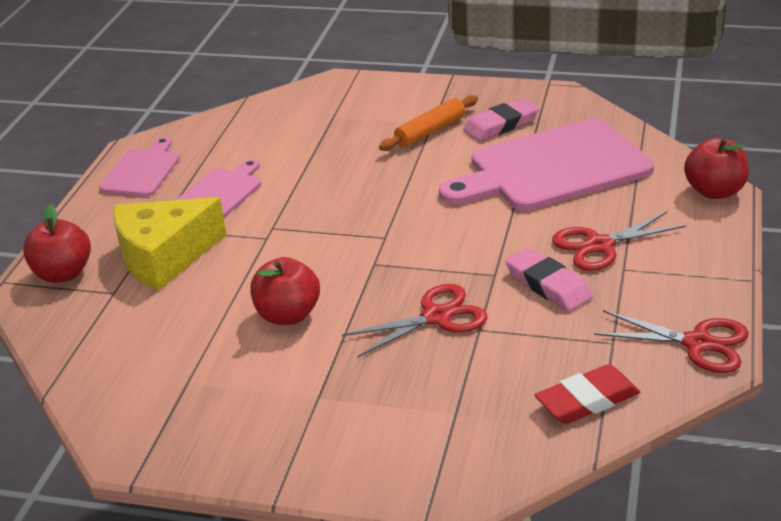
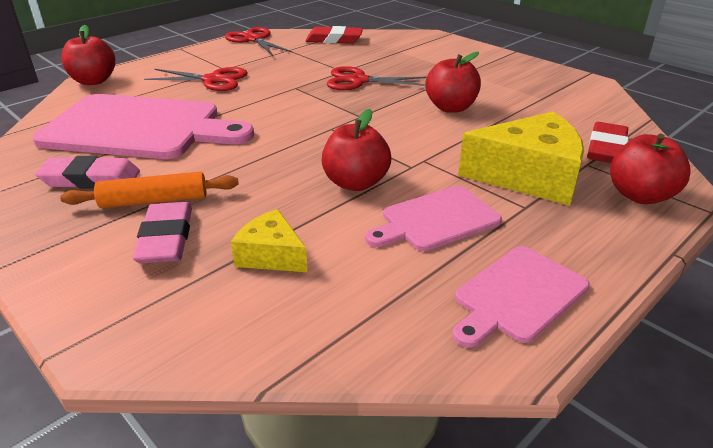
camera: 150 degrees left, 0 degrees up
pink eraser [505,247,593,311] -> pink eraser moved to [133,202,192,264]
none -> yellow cheese [231,209,308,272]
none -> red apple [322,109,392,191]
none -> red eraser [587,122,629,163]

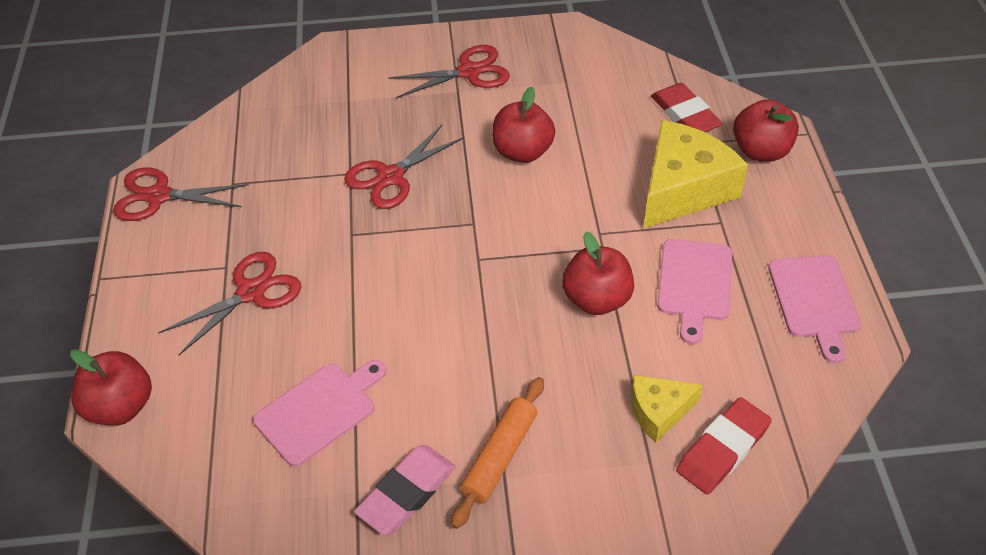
camera: 50 degrees left, 15 degrees up
pink cutting board [33,94,254,159] -> pink cutting board [253,360,386,467], size x0.52
pink eraser [133,202,192,264] -> none
red eraser [306,26,363,43] -> red eraser moved to [676,397,772,494]
none -> red scissors [388,45,510,98]

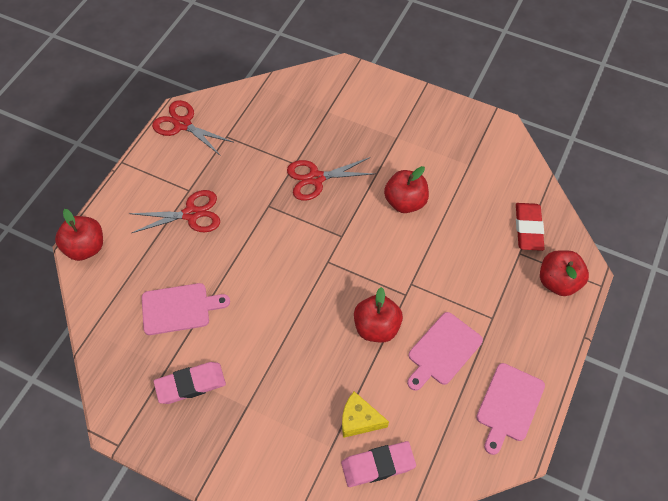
camera: 30 degrees right, 10 degrees up
red scissors [388,45,510,98] -> none
orange rolling pin [451,377,544,529] -> none
yellow cheese [644,120,748,228] -> none
red eraser [676,397,772,494] -> pink eraser [341,441,416,487]

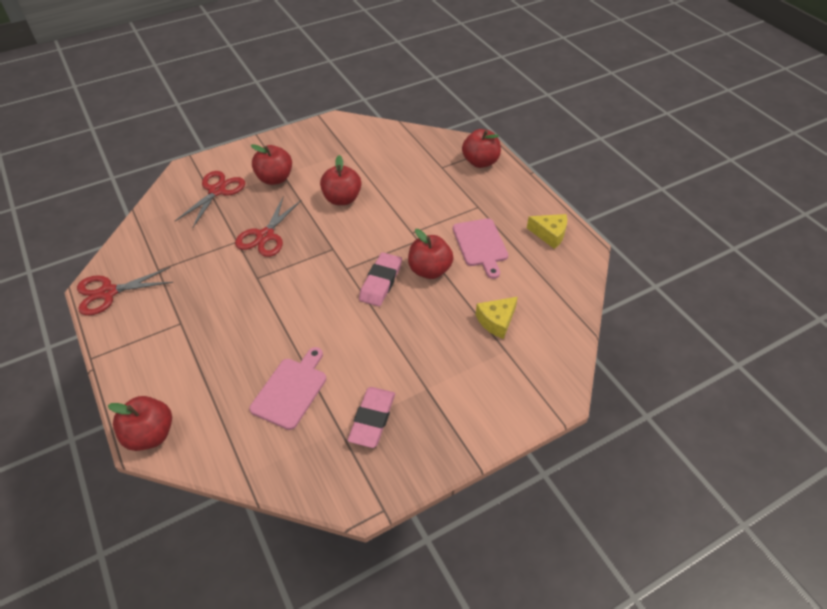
camera: 55 degrees left, 10 degrees down
red scissors [129,190,220,233] -> red scissors moved to [175,171,245,228]
pink eraser [341,441,416,487] -> pink eraser moved to [359,252,402,307]
pink cutting board [476,363,545,455] -> yellow cheese [527,214,567,249]
red eraser [516,203,545,251] -> none
none -> red apple [251,144,292,185]

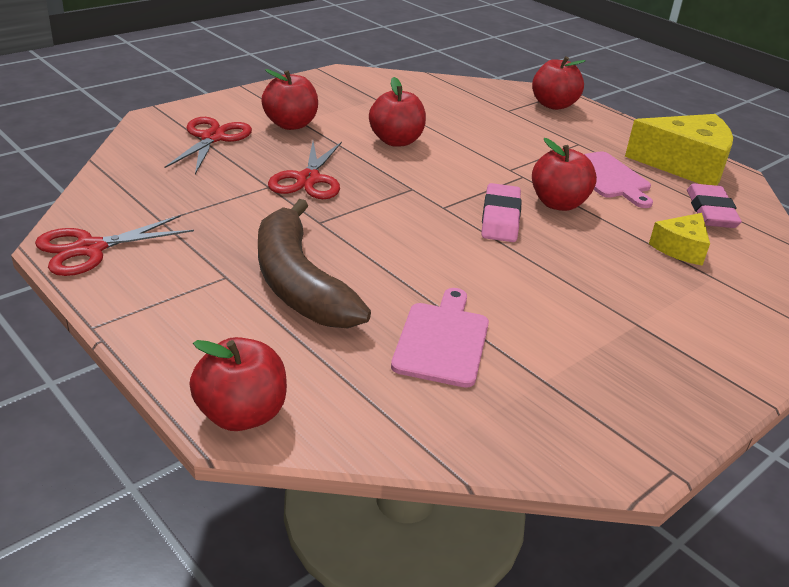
camera: 15 degrees left, 15 degrees down
pink eraser [348,387,395,448] -> pink eraser moved to [687,184,742,228]
yellow cheese [527,214,567,249] -> yellow cheese [625,114,733,186], size x1.86
none -> brown banana [258,199,371,328]

